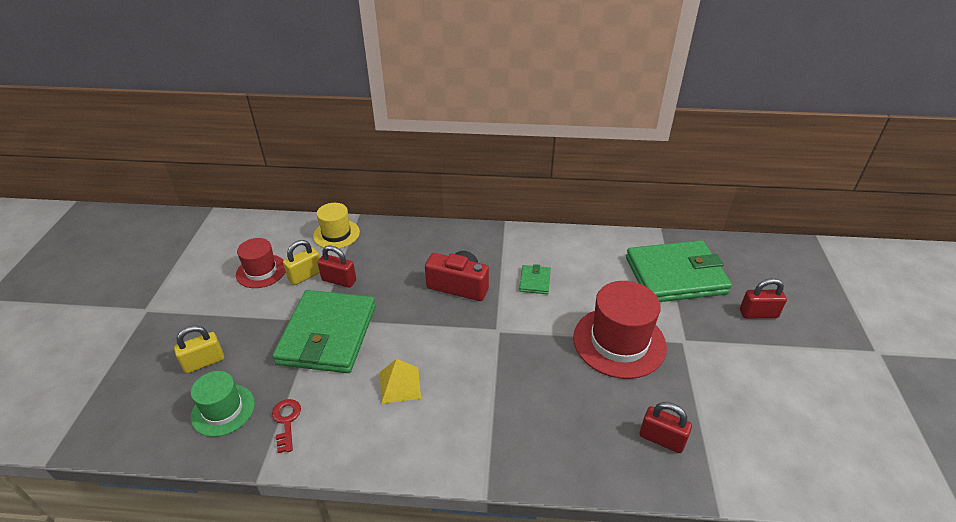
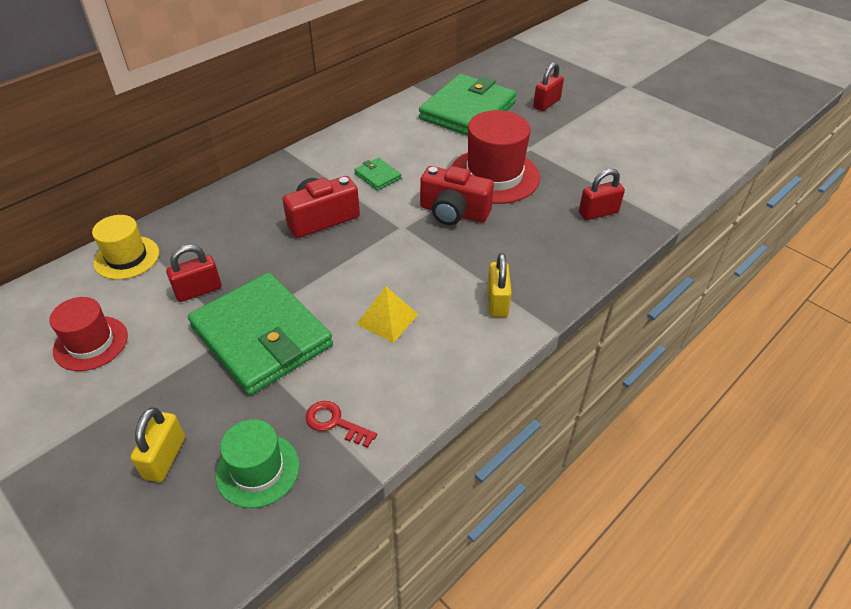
camera: 50 degrees left, 5 degrees up
yellow padlock [283,240,320,285] -> yellow padlock moved to [487,253,512,317]
none -> red camera [420,166,494,225]

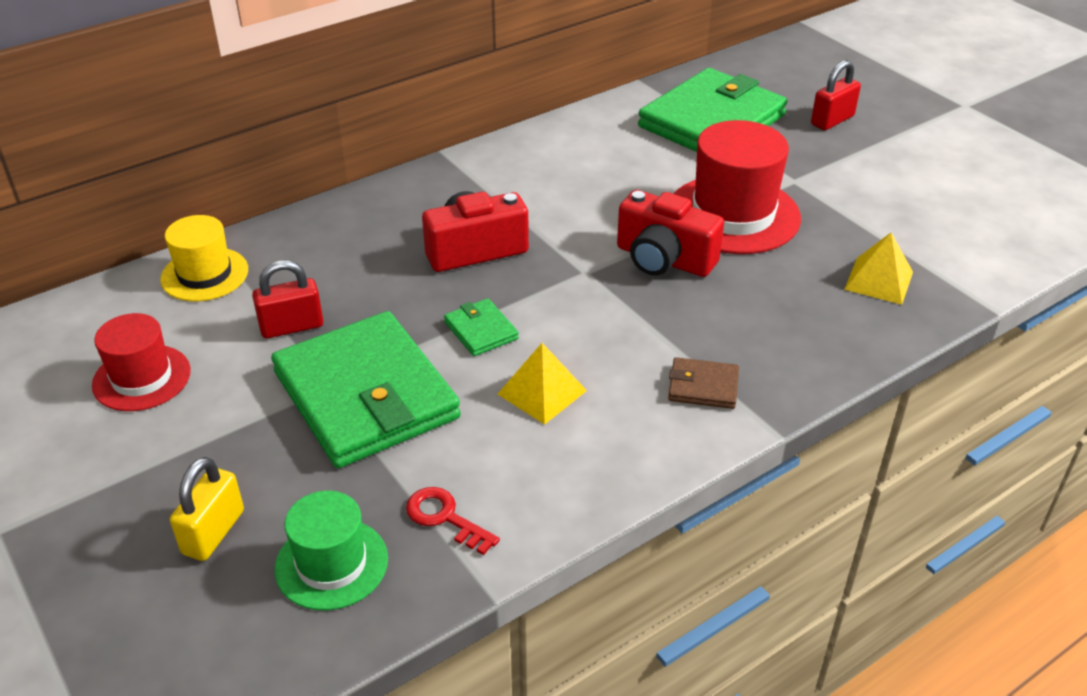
camera: 10 degrees right, 5 degrees down
green wallet [354,158,402,191] -> green wallet moved to [444,299,519,356]
yellow padlock [487,253,512,317] -> brown wallet [668,357,739,409]
red padlock [579,169,625,220] -> yellow pyramid [844,233,913,305]

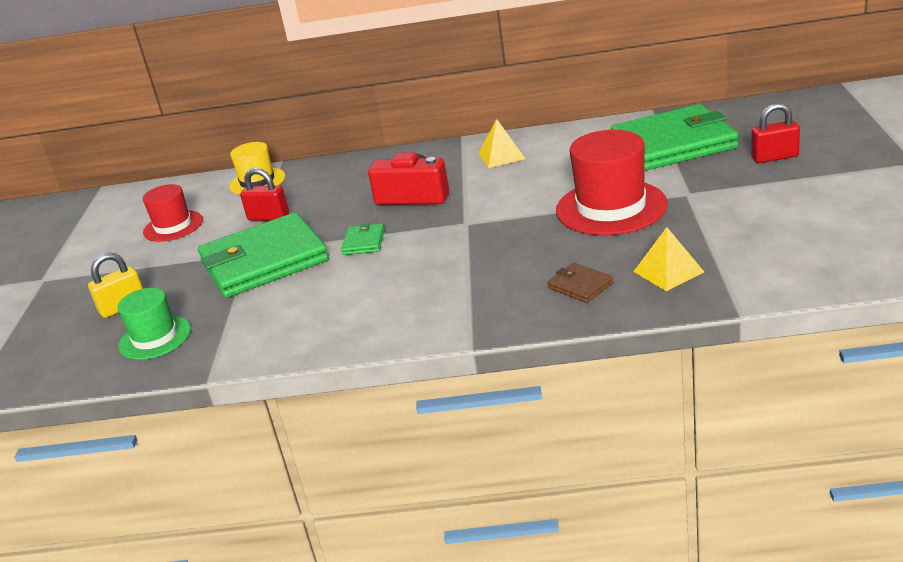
camera: 40 degrees right, 10 degrees down
green wallet [271,311,461,468] -> green wallet turned 60 degrees clockwise [198,212,329,298]
red key [406,487,500,555] -> none
yellow pyramid [498,343,587,425] -> yellow pyramid moved to [479,119,525,168]
red camera [617,190,724,277] -> none
brown wallet [668,357,739,409] -> brown wallet moved to [547,263,613,303]

